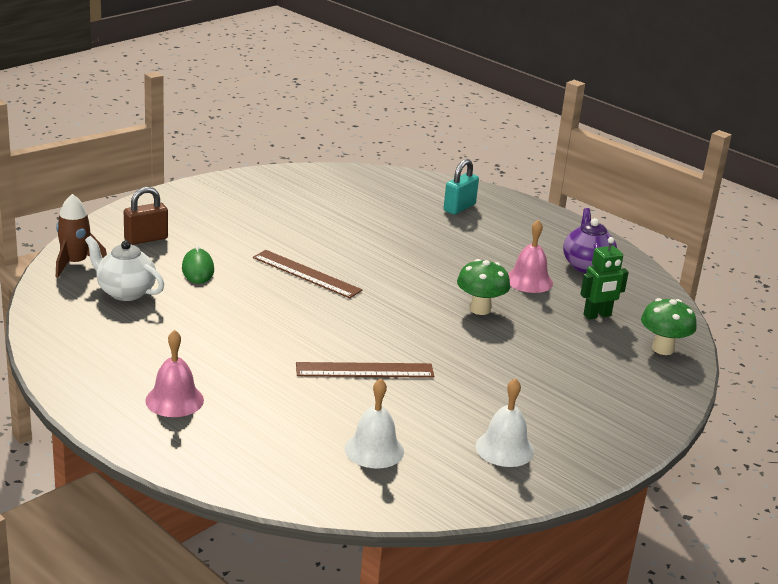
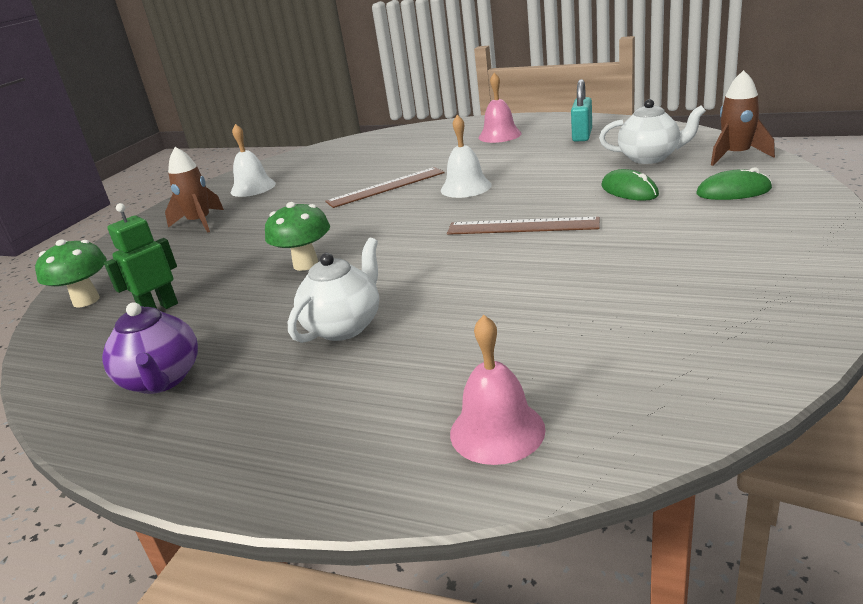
camera: 165 degrees right, 0 degrees up
brown padlock [124,187,168,245] -> green mouse [696,167,772,200]
white bell [344,378,404,468] -> white bell moved to [441,115,492,198]
turquoise padlock [444,159,479,215] -> turquoise padlock moved to [571,79,592,142]
pink bell [508,219,553,293] -> pink bell moved to [450,315,546,465]
none -> brown rocket [165,147,224,233]
none -> white teapot [288,238,379,343]

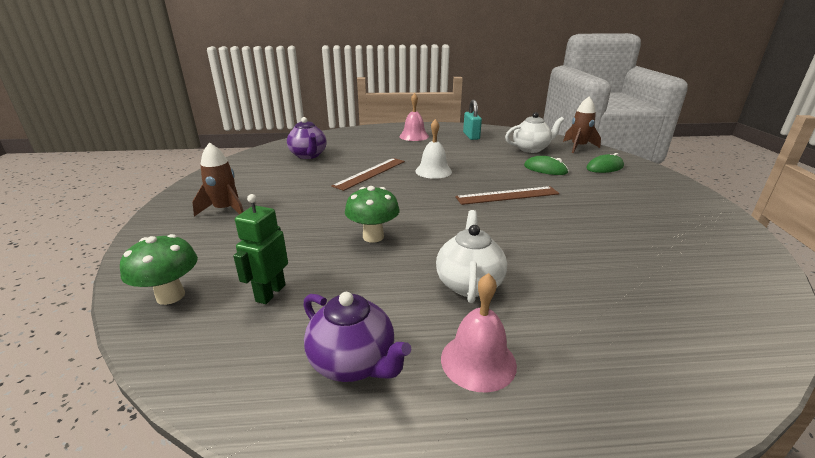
camera: 30 degrees left, 0 degrees up
white bell [231,124,276,197] -> none
pink bell [450,315,546,465] -> pink bell moved to [441,273,517,392]
none -> purple teapot [287,117,327,159]

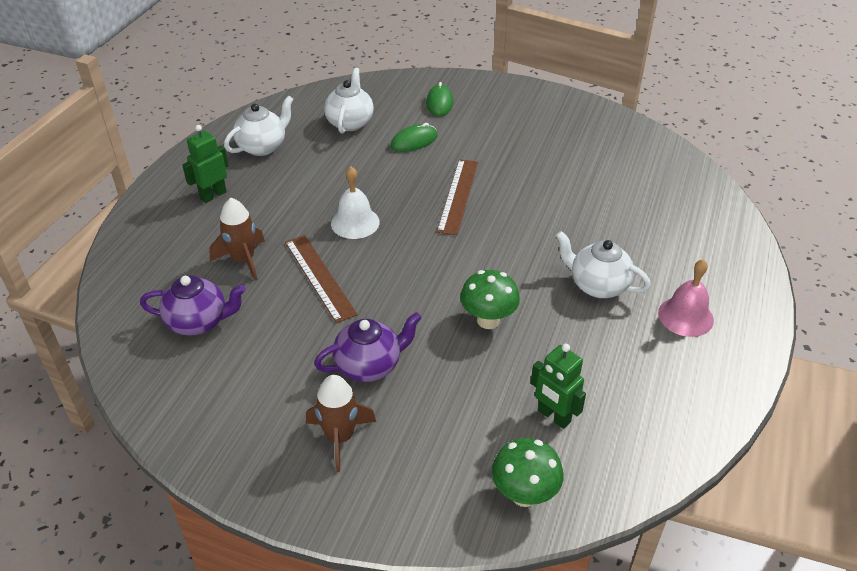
camera: 65 degrees left, 15 degrees up
purple teapot [303,292,411,382] -> purple teapot moved to [314,312,422,382]
pink bell [400,93,429,141] -> green robot [182,125,229,203]
turquoise padlock [463,100,482,140] -> white teapot [224,95,293,156]
brown rocket [563,97,601,153] -> brown rocket moved to [209,198,265,281]

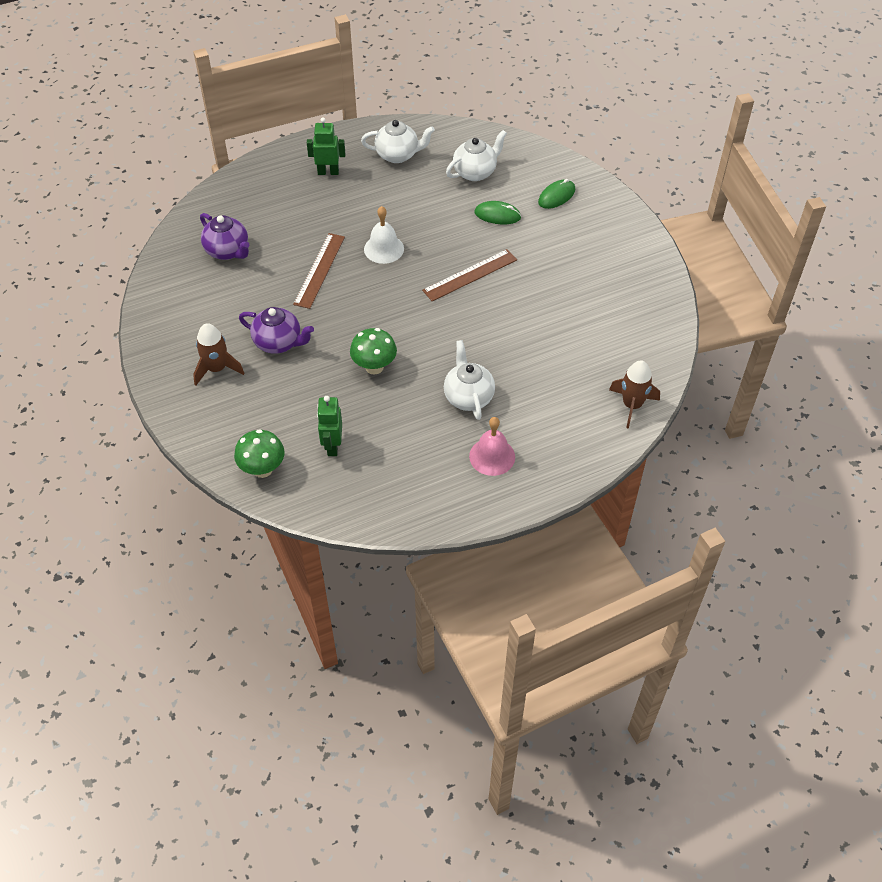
camera: 45 degrees right, 10 degrees up
brown rocket [209,198,265,281] -> brown rocket moved to [609,360,660,429]

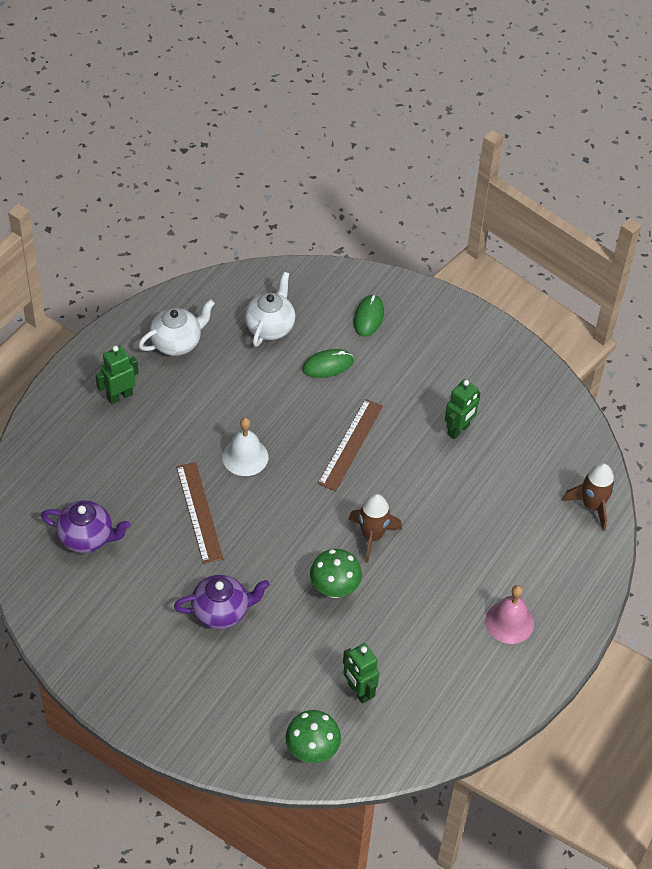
camera: 35 degrees left, 0 degrees up
brown rocket [193,323,245,386] -> brown rocket moved to [348,494,402,563]
white teapot [444,340,495,420] -> none
none -> green robot [445,379,481,439]

